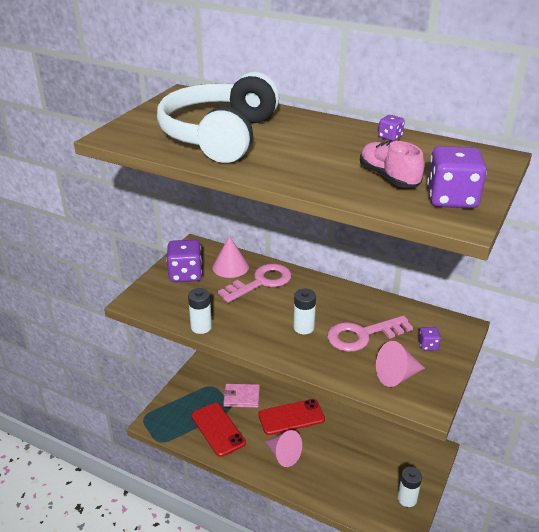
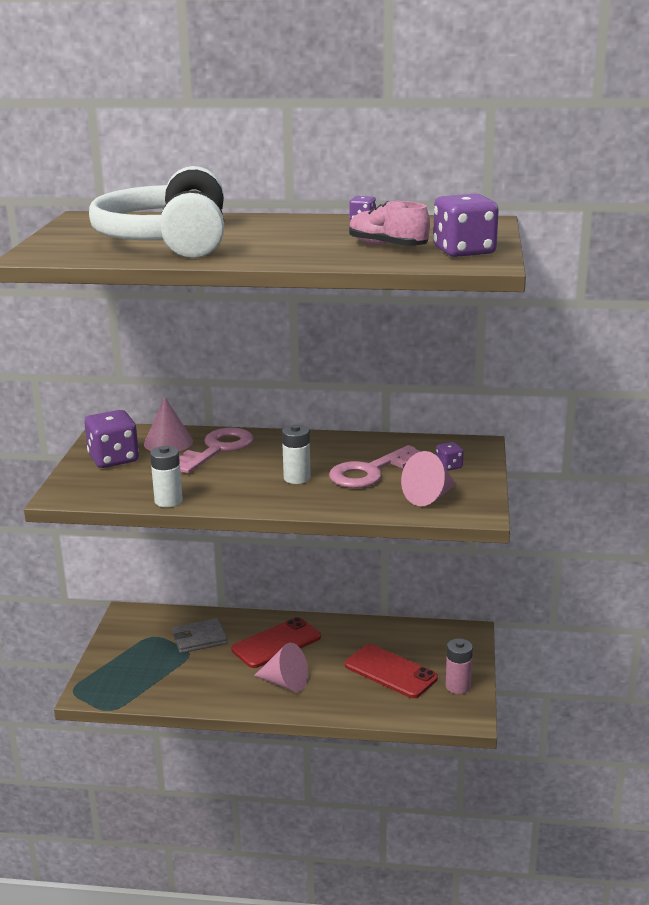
camera: 20 degrees left, 10 degrees down
red phone [192,403,246,457] -> red phone moved to [345,644,438,698]
pink wallet [223,384,260,408] -> grey wallet [172,618,228,653]
white battery [398,467,422,507] -> pink battery [446,638,473,694]

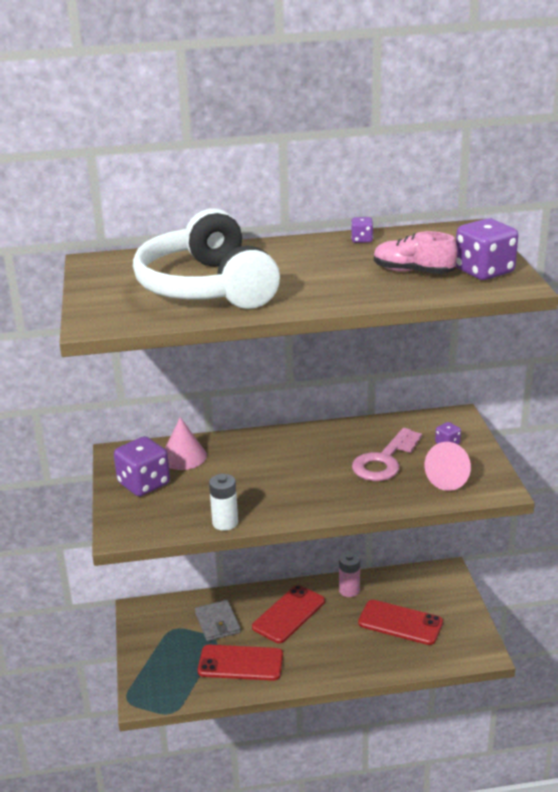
camera: 15 degrees left, 5 degrees up
grey wallet [172,618,228,653] -> grey wallet turned 75 degrees counterclockwise [195,600,241,641]
pink key [179,427,254,474] -> none
pink cone [254,643,308,692] -> none
white battery [282,424,311,484] -> none
pink battery [446,638,473,694] -> pink battery moved to [339,552,360,597]
none -> red phone [198,645,283,681]

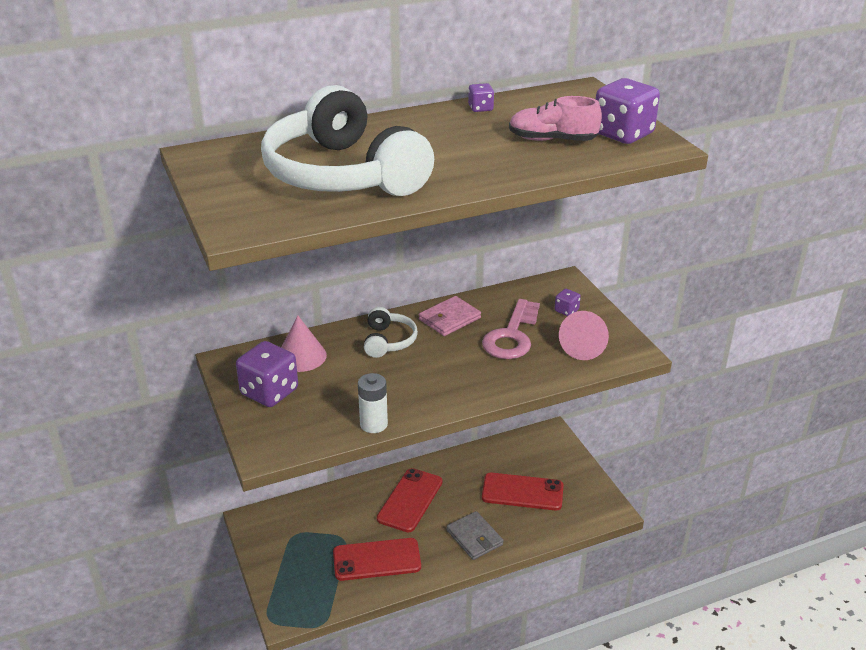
camera: 15 degrees left, 5 degrees up
grey wallet [195,600,241,641] -> grey wallet moved to [446,511,504,560]
pink battery [339,552,360,597] -> none
none -> white headphones [364,307,418,358]
none -> pink wallet [419,296,481,336]

